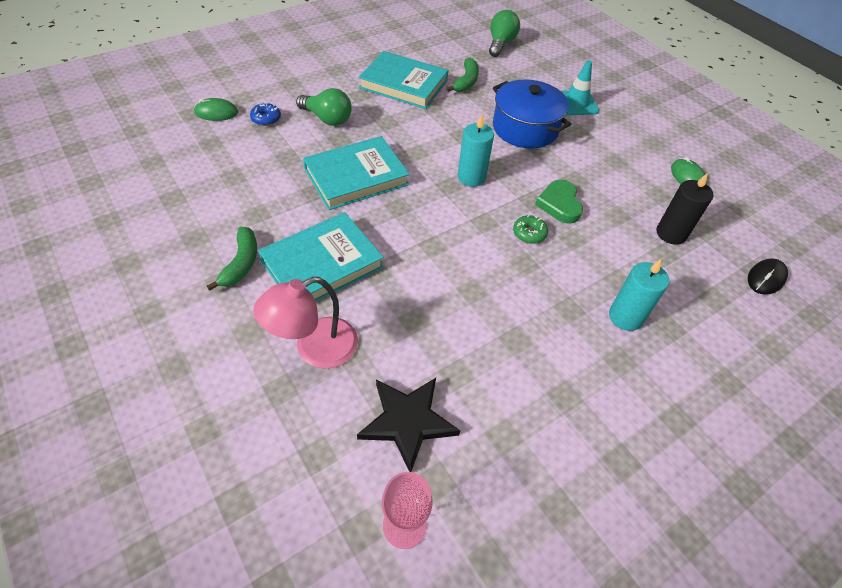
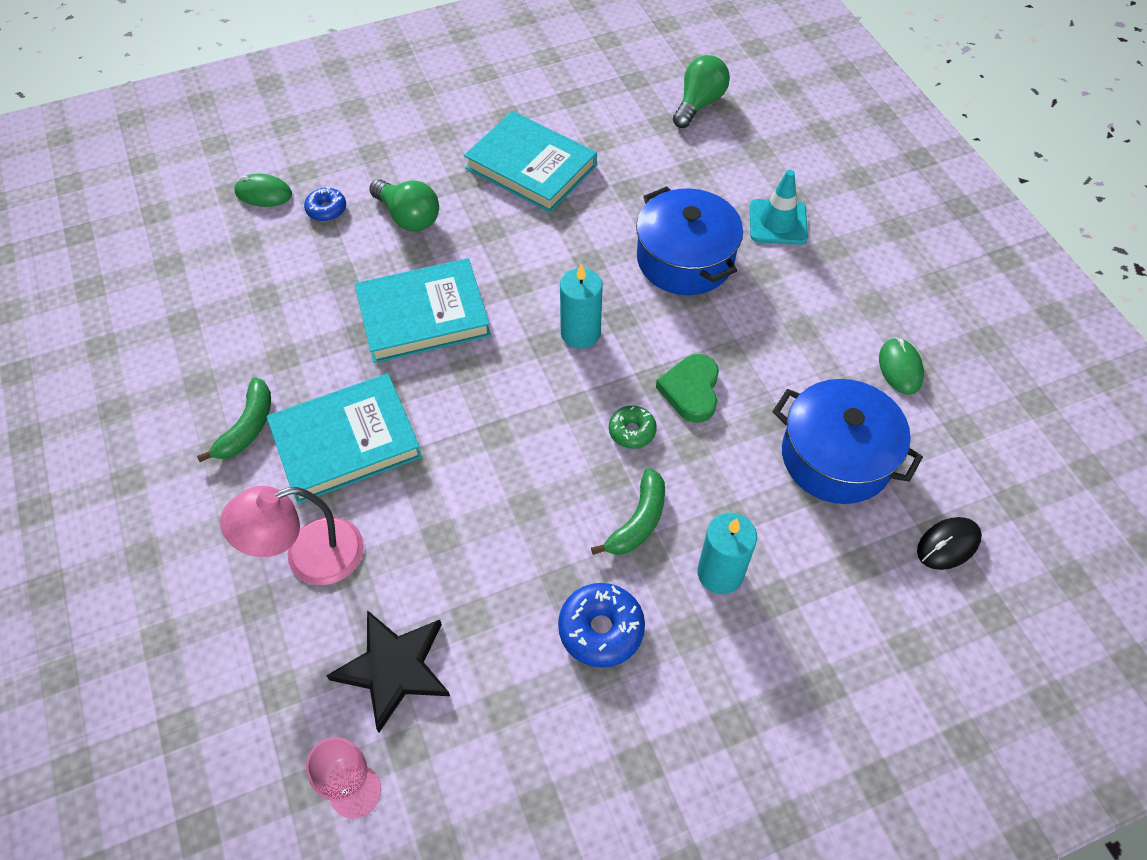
camera: 15 degrees right, 5 degrees up
green banana [446,58,479,92] -> green banana moved to [591,468,665,555]
black candle [656,173,714,245] -> blue pot [773,379,923,504]
none -> blue donut [558,583,645,668]

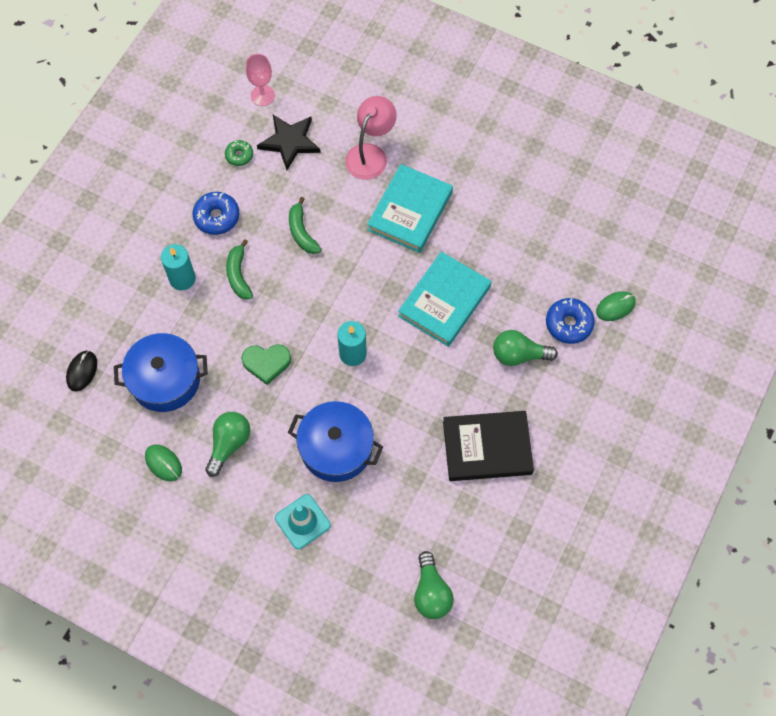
camera: 140 degrees right, 10 degrees up
green banana [197,377,271,462] -> green banana moved to [289,197,321,254]
blue donut [304,186,346,221] -> blue donut [546,298,595,344], size x1.60
turquoise book [464,111,597,213] -> black book [443,411,534,481]
green donut [609,406,657,449] -> green donut moved to [225,140,253,166]
green heart [656,354,719,423] -> green heart turned 120 degrees clockwise [241,344,291,385]
none -> green light bulb [205,412,250,477]

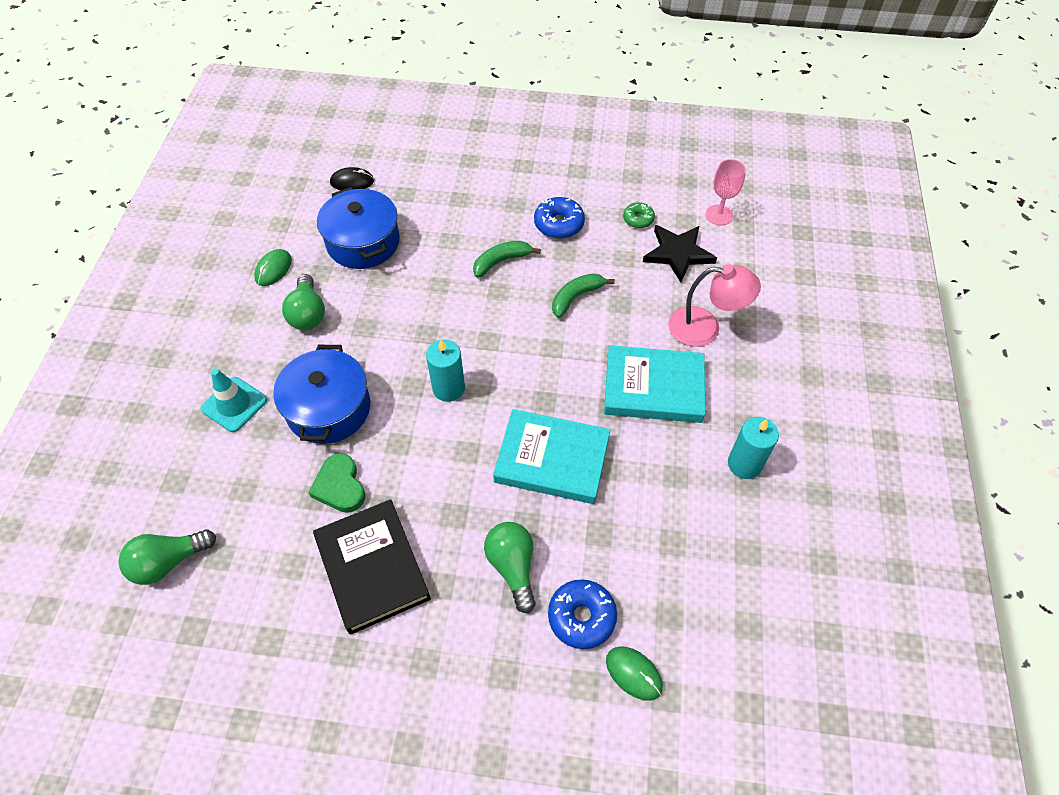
camera: 70 degrees right, 10 degrees down
turquoise candle [161,244,196,290] -> turquoise candle moved to [728,417,779,479]
green light bulb [205,412,250,477] -> green light bulb turned 75 degrees clockwise [282,274,325,330]
green heart [241,344,291,385] -> green heart moved to [308,453,365,513]

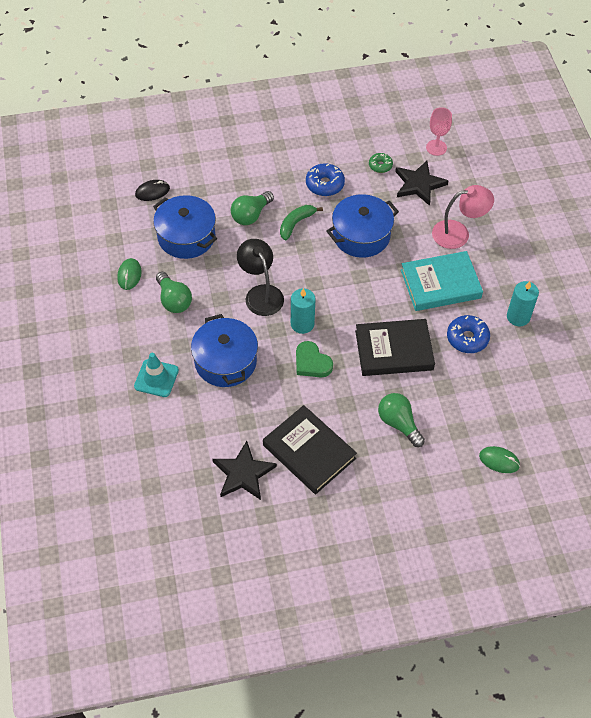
camera: 20 degrees left, 0 degrees up
green light bulb [118,529,216,585] -> green light bulb moved to [231,191,274,225]
green heart [308,453,365,513] -> green heart moved to [296,341,333,377]
turquoise book [493,409,610,504] -> black book [355,319,435,376]
blue donut [548,579,617,649] -> blue donut moved to [447,315,490,353]
green banana [552,273,615,318] -> blue pot [326,194,399,258]
none -> black star [212,441,277,500]
none -> black lamp [237,239,284,316]

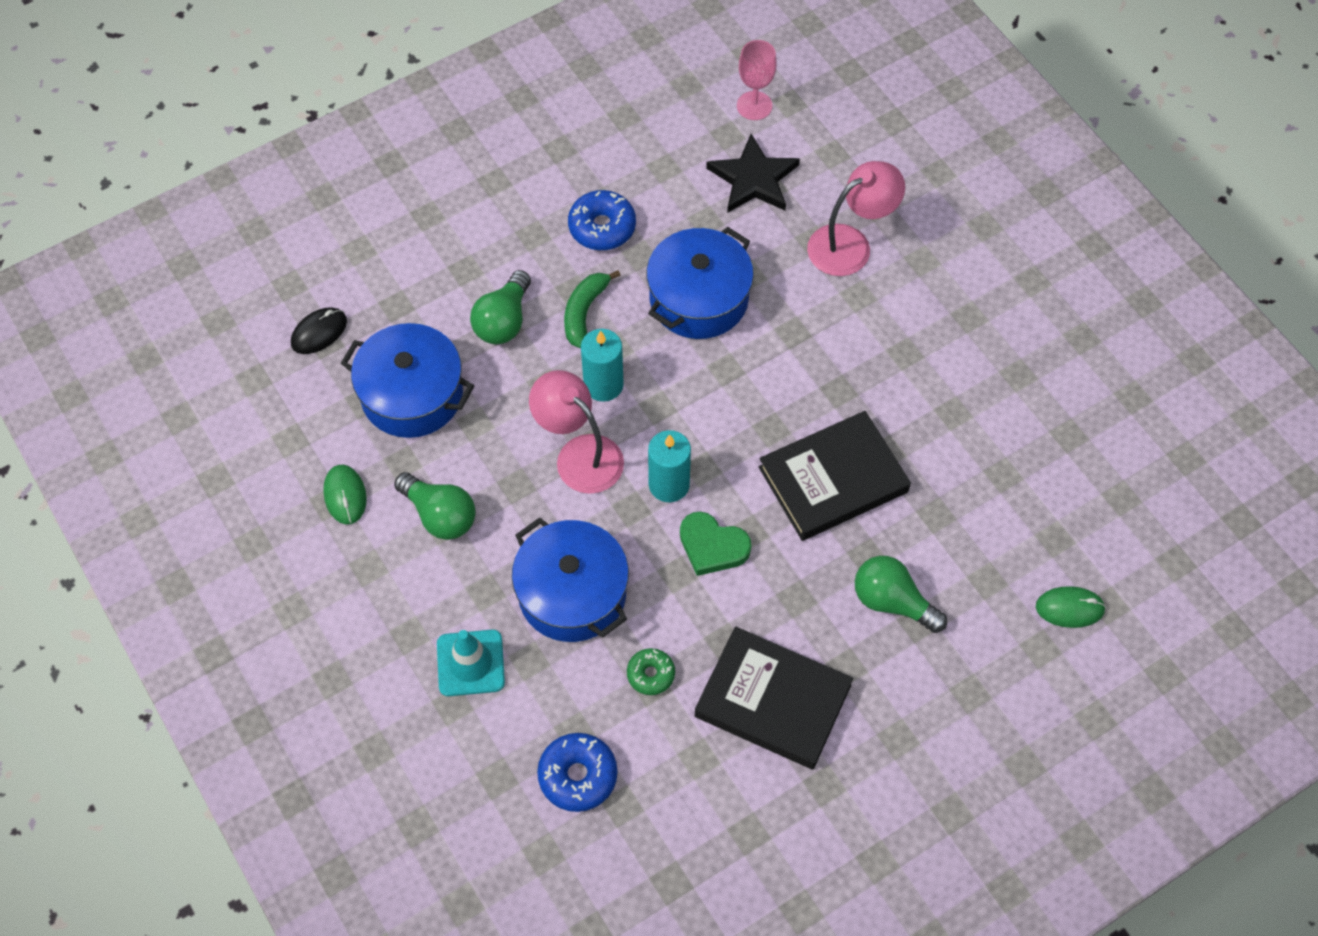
camera: 20 degrees left, 5 degrees up
black star [212,441,277,500] -> none
black lamp [237,239,284,316] -> pink lamp [529,370,624,494]
green donut [369,153,393,173] -> green donut moved to [627,648,675,695]
turquoise book [401,251,483,311] -> none
blue donut [447,315,490,353] -> blue donut moved to [537,733,617,812]
turquoise candle [507,281,539,326] -> turquoise candle moved to [581,329,624,402]

